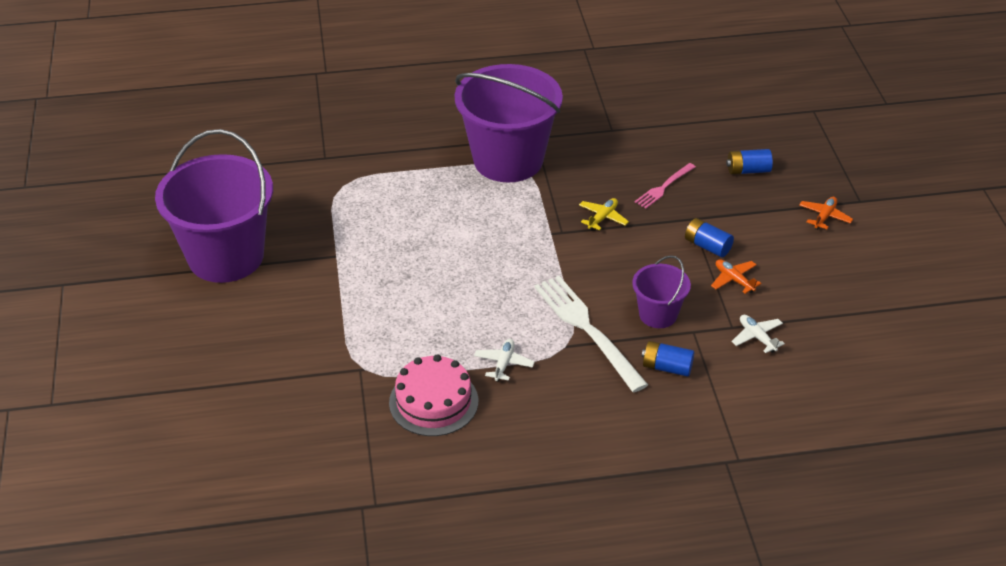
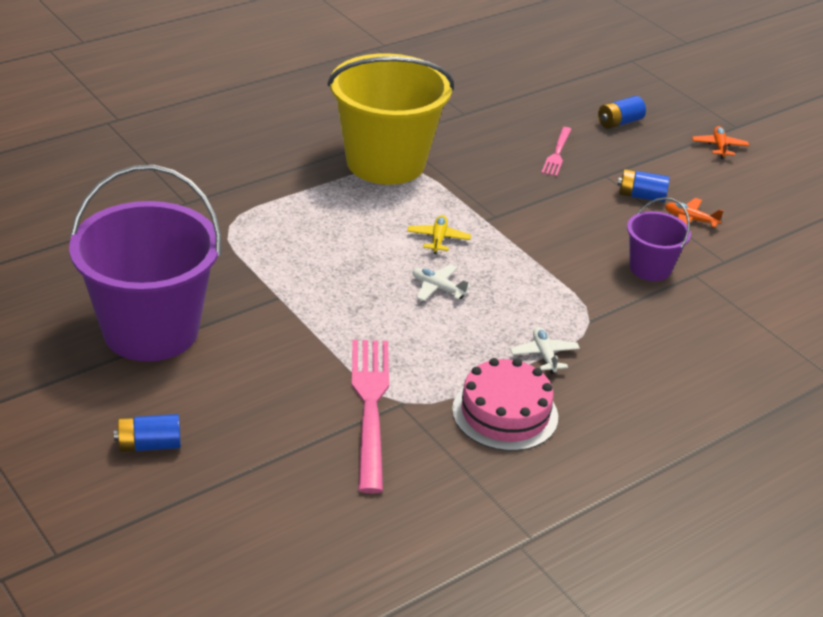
camera: 30 degrees left, 5 degrees down
purple bucket [455,64,563,182] -> yellow bucket [327,53,454,185]
white fork [534,276,648,392] -> none
yellow plane [579,198,629,231] -> yellow plane moved to [407,215,471,254]
blue battery [642,341,694,377] -> blue battery moved to [114,414,181,452]
white plane [731,315,785,353] -> white plane moved to [413,264,471,301]
none -> pink fork [352,340,389,494]

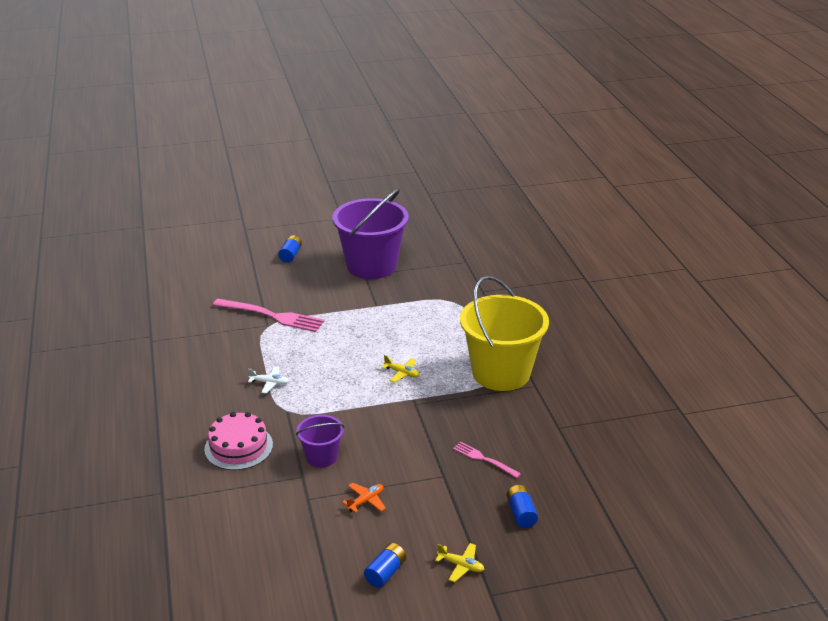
camera: 115 degrees right, 5 degrees down
white plane [413,264,471,301] -> none
pink cake [452,358,558,451] -> pink cake moved to [204,412,273,470]
blue battery [617,169,670,202] -> blue battery moved to [364,543,406,588]
orange plane [692,126,749,159] -> yellow plane [435,543,484,582]

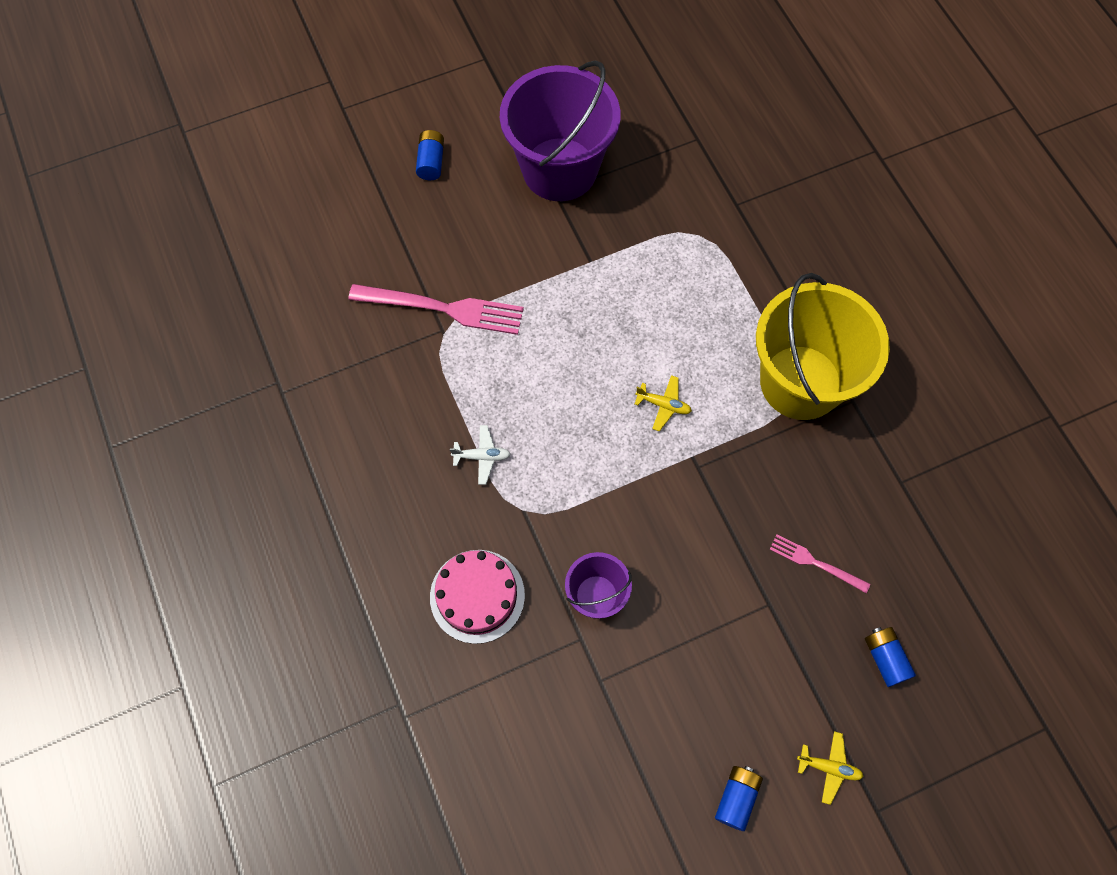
camera: 10 degrees left, 35 degrees up
orange plane [342,483,386,513] -> none

